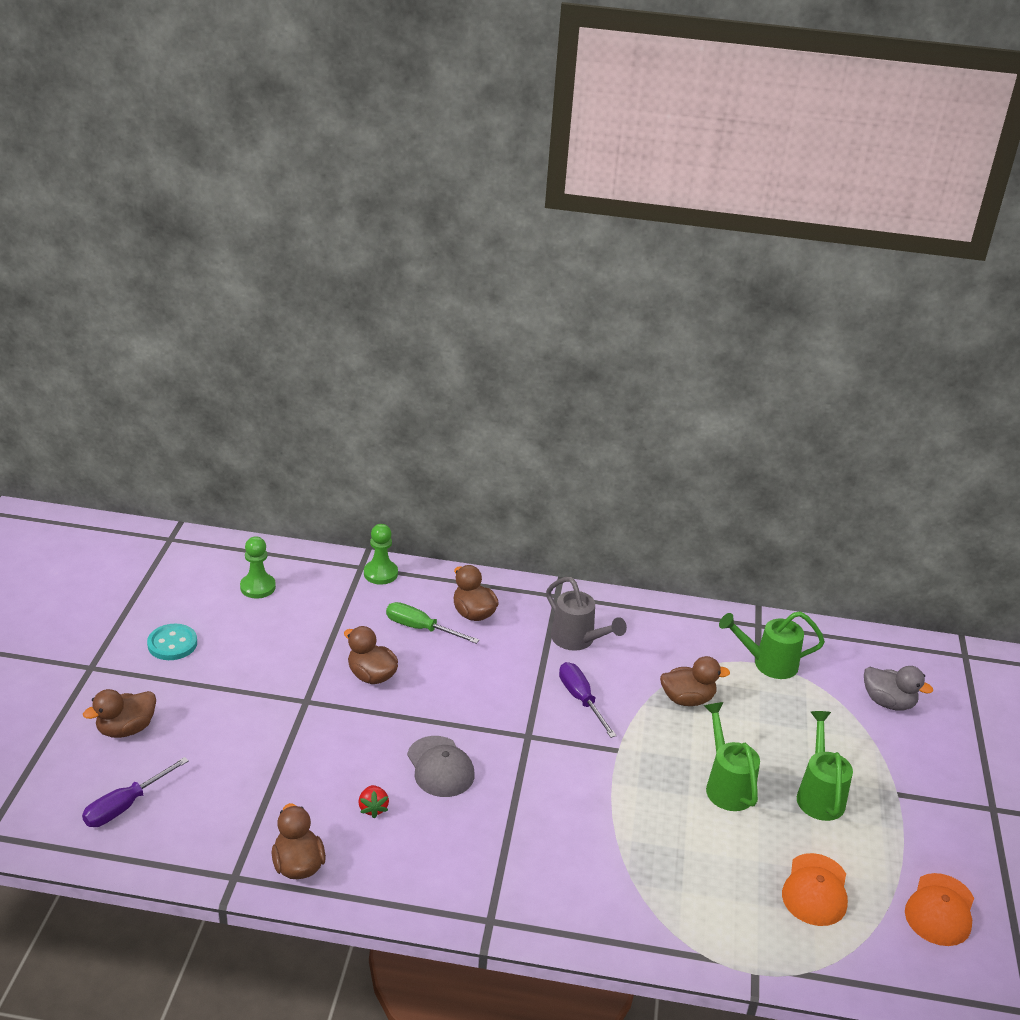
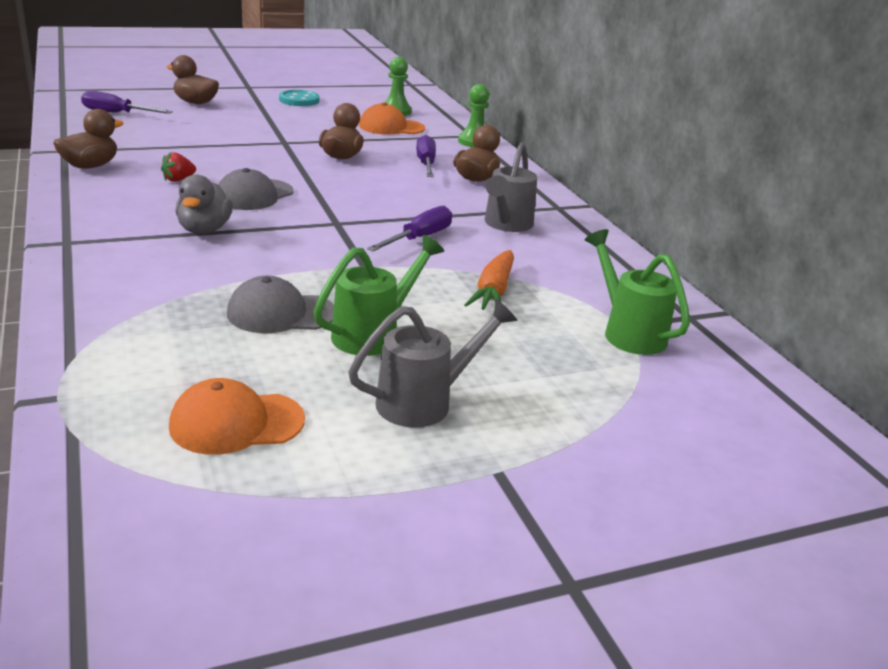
camera: 60 degrees right, 5 degrees down
green screwdriver [386,602,479,644] -> purple screwdriver [416,135,436,177]
brown duck [660,656,730,706] -> orange carrot [464,250,514,310]
green watering can [797,711,853,821] -> grey watering can [348,299,518,428]
grey duck [864,666,933,711] -> grey duck moved to [175,174,233,234]
orange cap [905,873,974,946] -> orange cap moved to [359,102,425,135]
none -> grey cap [227,276,334,333]

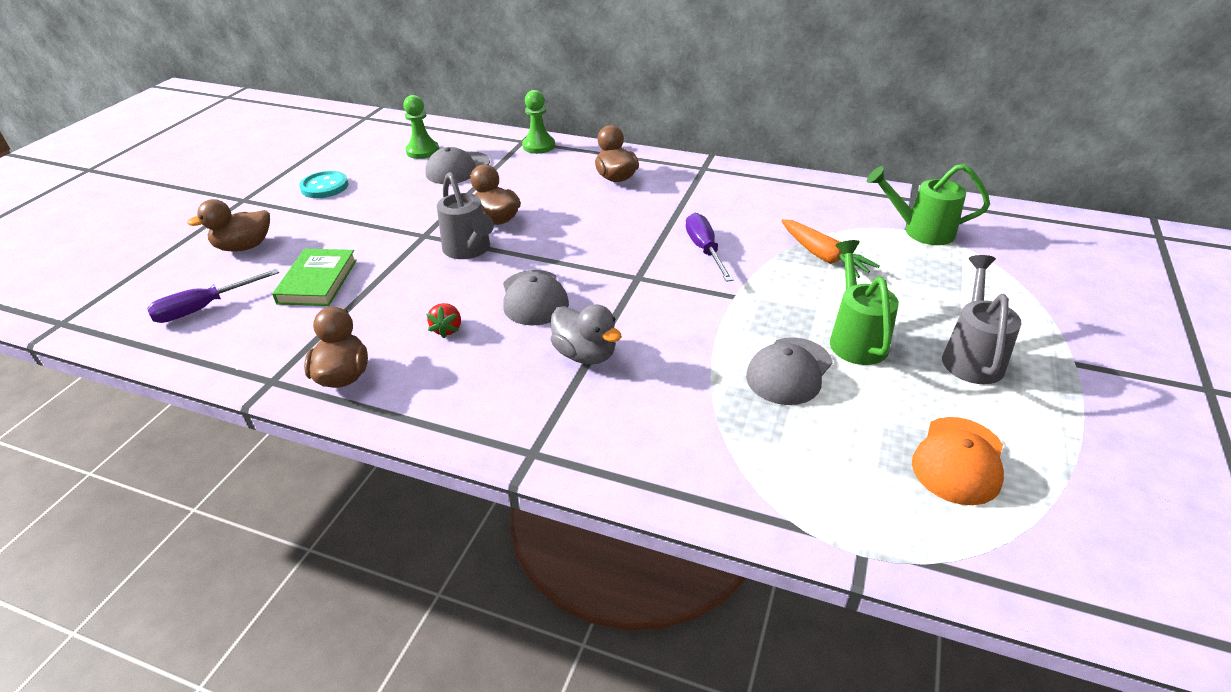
camera: 45 degrees left, 10 degrees up
orange cap [359,102,425,135] -> grey cap [425,147,490,184]
purple screwdriver [416,135,436,177] -> none
grey watering can [485,142,537,232] -> grey watering can moved to [437,172,494,259]
none -> green book [272,249,357,306]

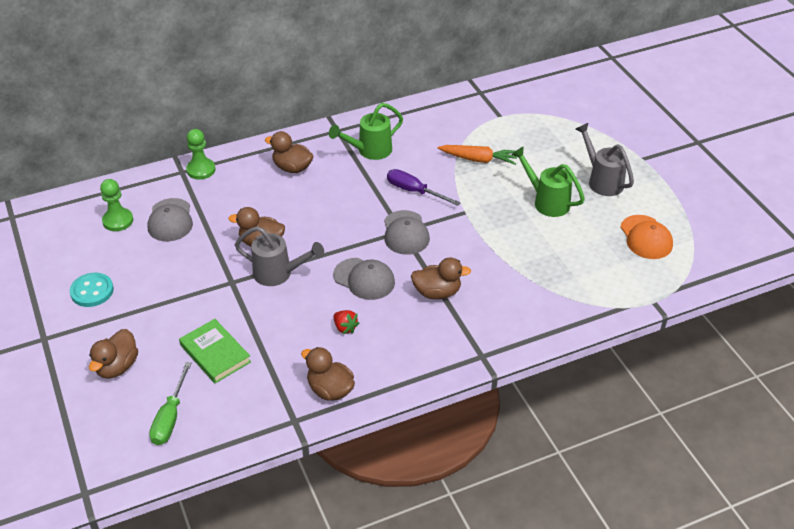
camera: 45 degrees left, 5 degrees up
purple screwdriver [147,269,279,323] -> green screwdriver [149,362,191,445]
grey duck [551,304,622,365] -> brown duck [411,257,471,299]
grey cap [746,337,833,405] -> grey cap moved to [384,210,430,255]
green watering can [867,164,990,245] -> green watering can moved to [329,103,403,160]

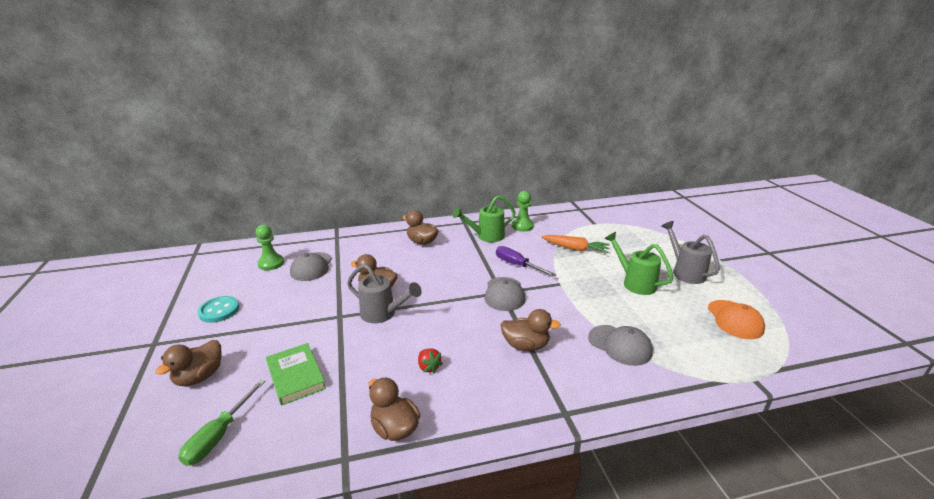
camera: 10 degrees right, 15 degrees down
green pawn [186,129,215,180] -> green pawn moved to [512,191,534,232]
grey cap [333,258,395,300] -> grey cap moved to [588,325,653,366]

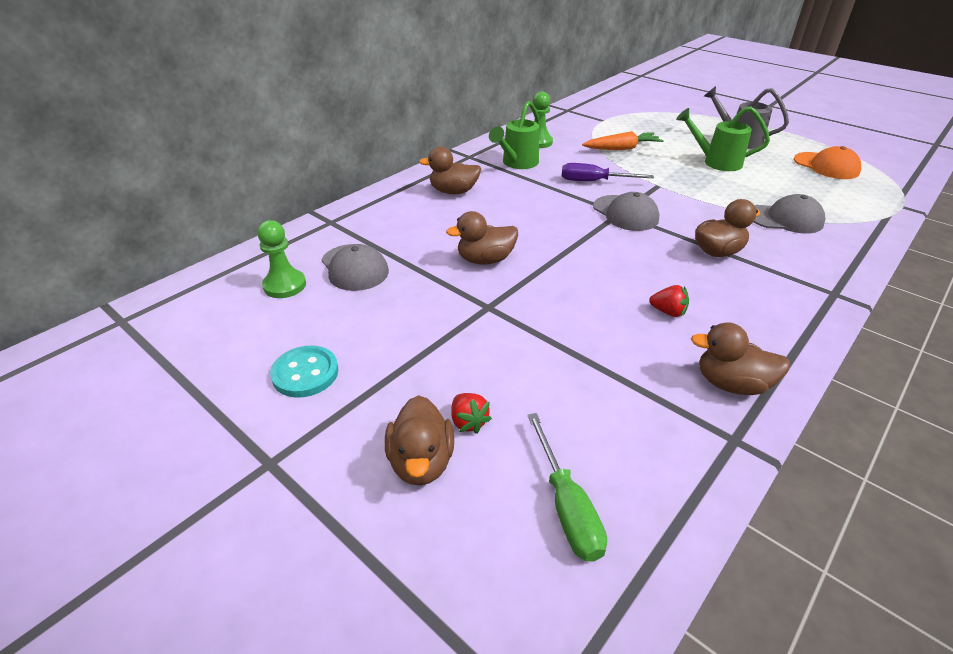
camera: 35 degrees left, 10 degrees up
green book [266,343,326,406] -> none
grey watering can [347,264,422,323] -> none
none -> red strawberry [451,393,492,434]

